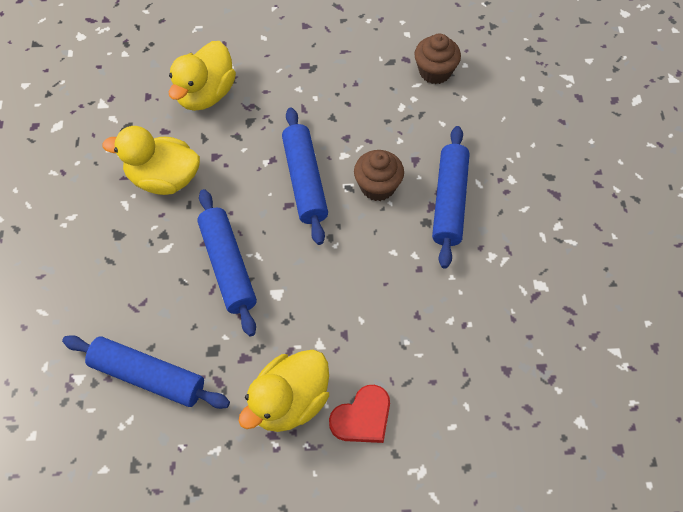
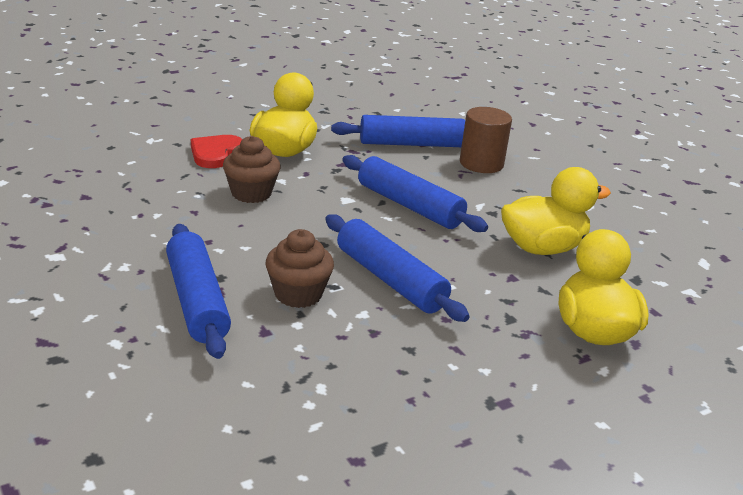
camera: 150 degrees right, 30 degrees down
brown cupcake [414,33,461,84] -> brown cupcake moved to [223,136,281,203]
none -> brown cylinder [460,107,512,173]

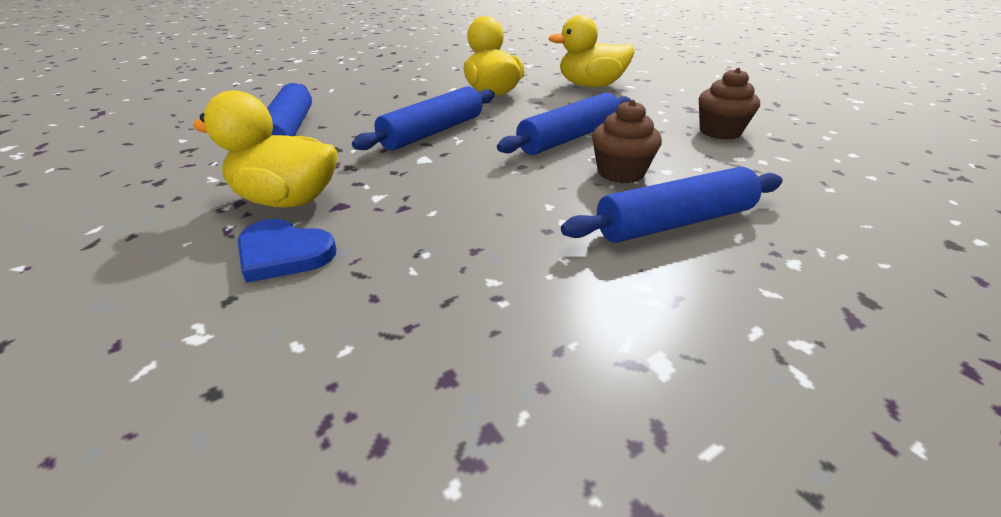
camera: 90 degrees left, 5 degrees up
red heart [191,135,243,168] -> blue heart [238,219,337,283]
brown cupcake [223,136,281,203] -> brown cupcake moved to [699,68,760,140]
brown cylinder [460,107,512,173] -> none

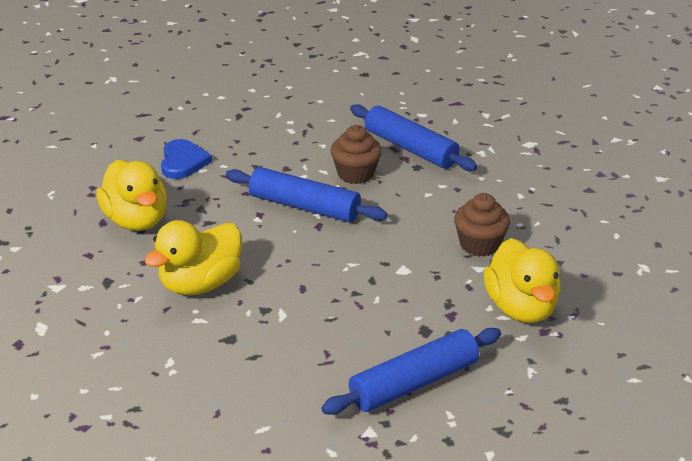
camera: 115 degrees left, 0 degrees up
blue heart [238,219,337,283] -> blue heart moved to [161,139,212,179]
blue rolling pin [352,86,495,151] -> none
brown cupcake [699,68,760,140] -> brown cupcake moved to [454,193,510,257]

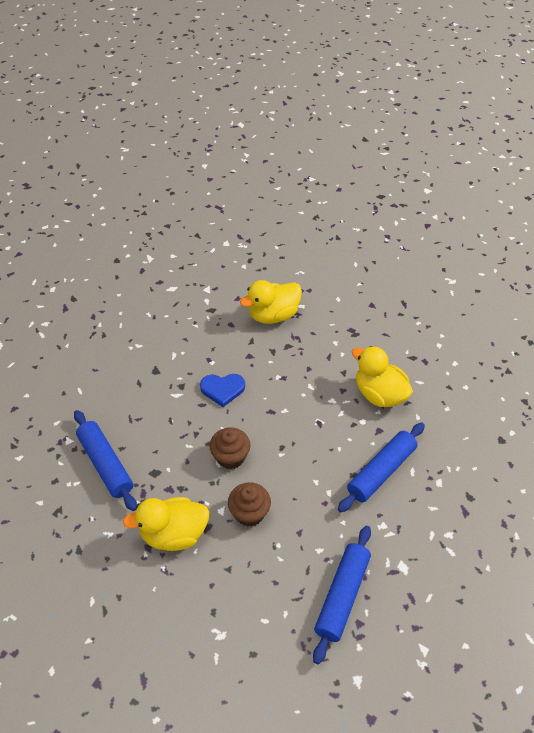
camera: 90 degrees right, 15 degrees up
yellow duck [144,220,242,295] -> yellow duck moved to [352,346,413,407]
blue heart [161,139,212,179] -> blue heart moved to [200,374,245,407]
blue rolling pin [226,167,387,223] -> blue rolling pin moved to [313,526,371,664]
brown cupcake [331,125,382,184] -> brown cupcake moved to [209,427,250,469]

